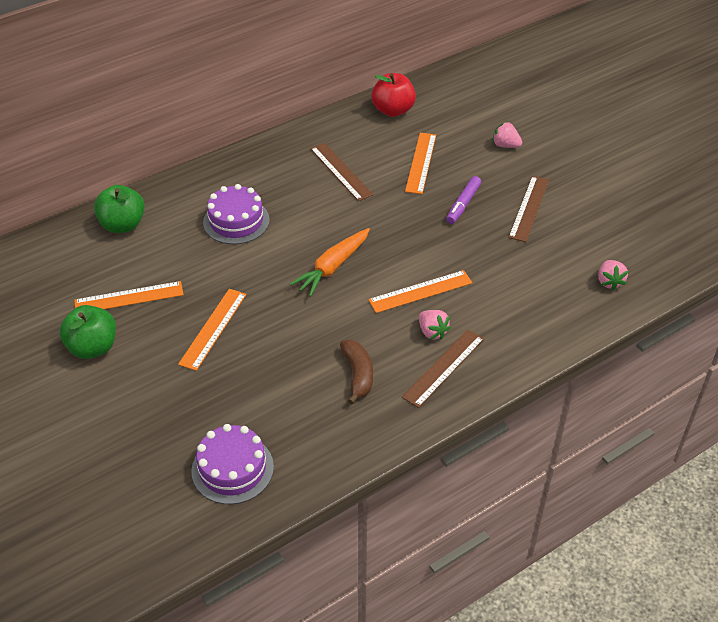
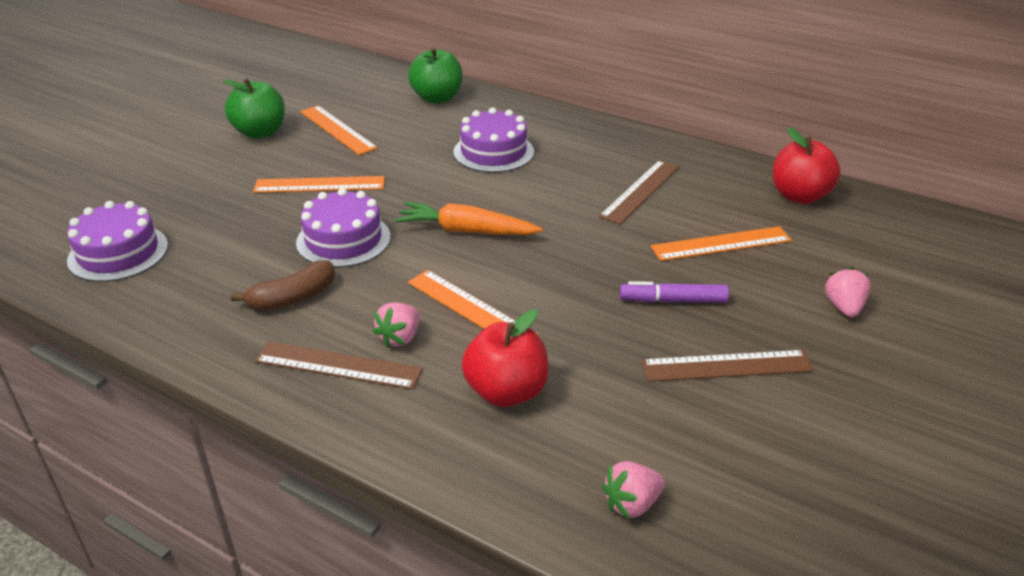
camera: 65 degrees right, 10 degrees down
none -> purple cake [296,188,391,268]
none -> red apple [462,309,549,407]

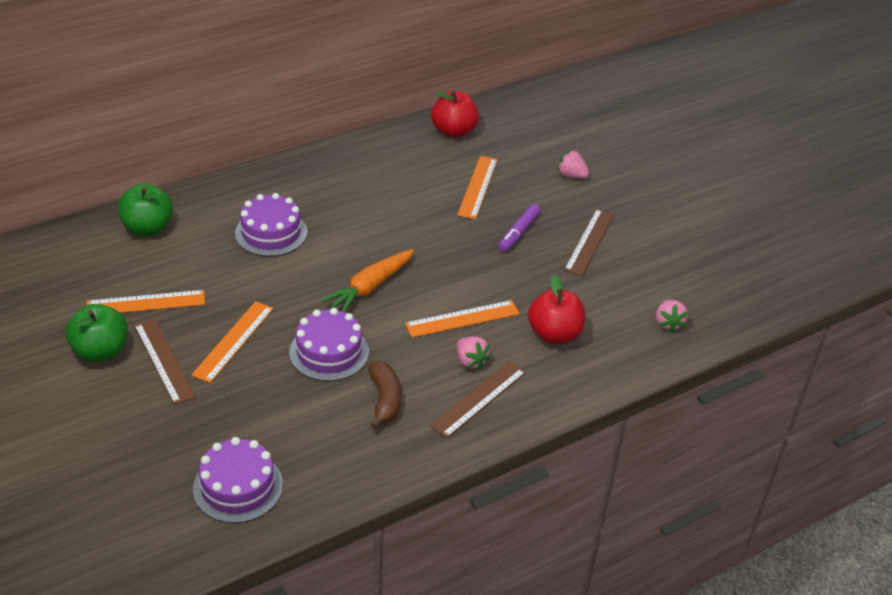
camera: 65 degrees left, 5 degrees up
brown ruler [599,160,679,225] -> brown ruler moved to [134,319,196,405]

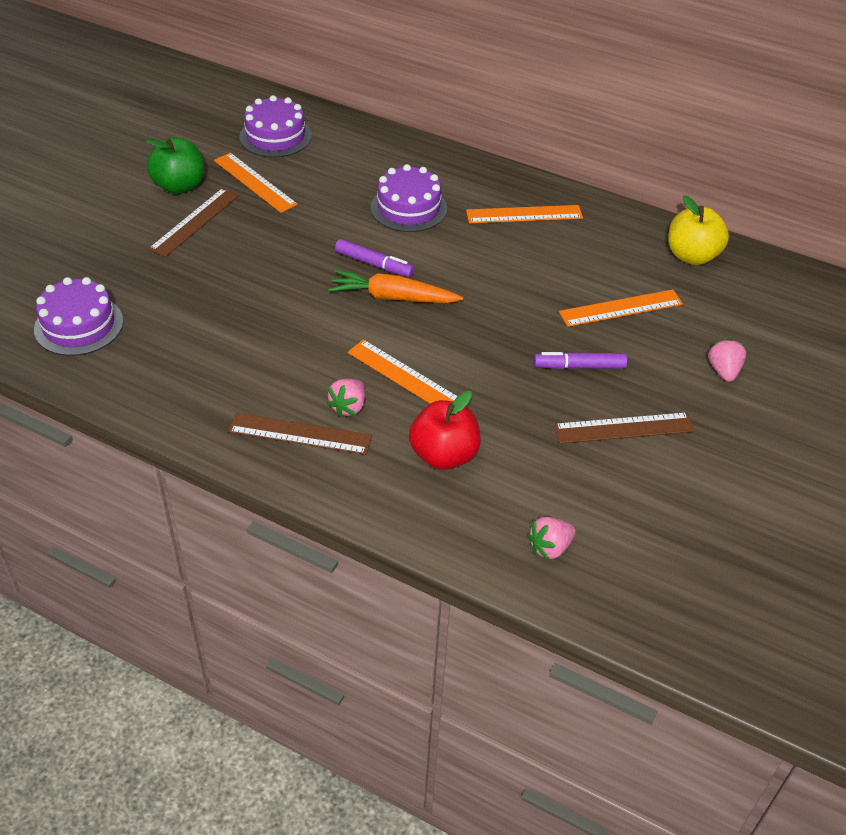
camera: 60 degrees right, 5 degrees up
green apple [118,184,173,236] -> none
orange ruler [191,301,274,383] -> orange ruler moved to [466,205,583,223]
purple cake [289,308,369,381] -> purple cake moved to [239,95,312,157]
brown banana [368,361,401,429] -> none
red apple [431,91,479,138] -> yellow apple [668,195,729,265]
none -> purple marker [335,239,414,277]

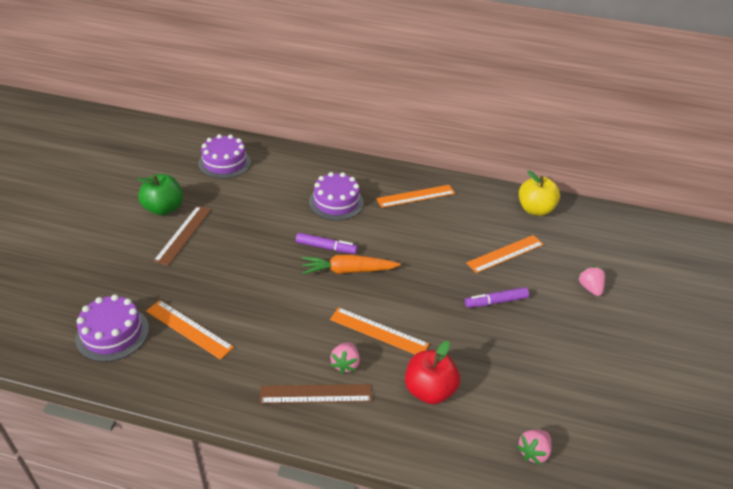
camera: 15 degrees left, 5 degrees down
orange ruler [214,153,298,213] -> orange ruler moved to [146,300,234,360]
brown ruler [554,412,695,444] -> none

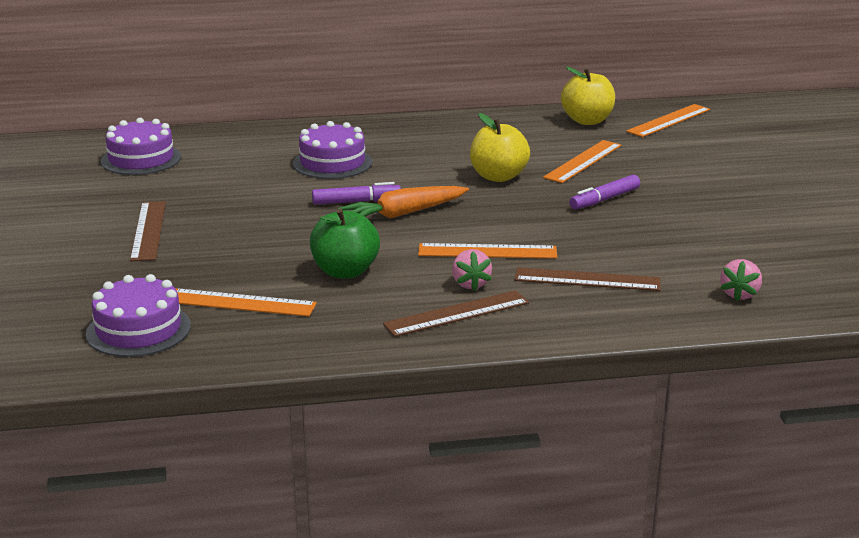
camera: 20 degrees left, 15 degrees down
green apple [137,174,183,215] -> green apple moved to [310,208,380,279]
orange ruler [376,185,455,208] -> orange ruler moved to [626,104,710,137]
red apple [405,341,460,404] -> brown ruler [515,267,661,291]
pink strawberry [578,266,605,296] -> none
none -> yellow apple [470,113,530,182]

